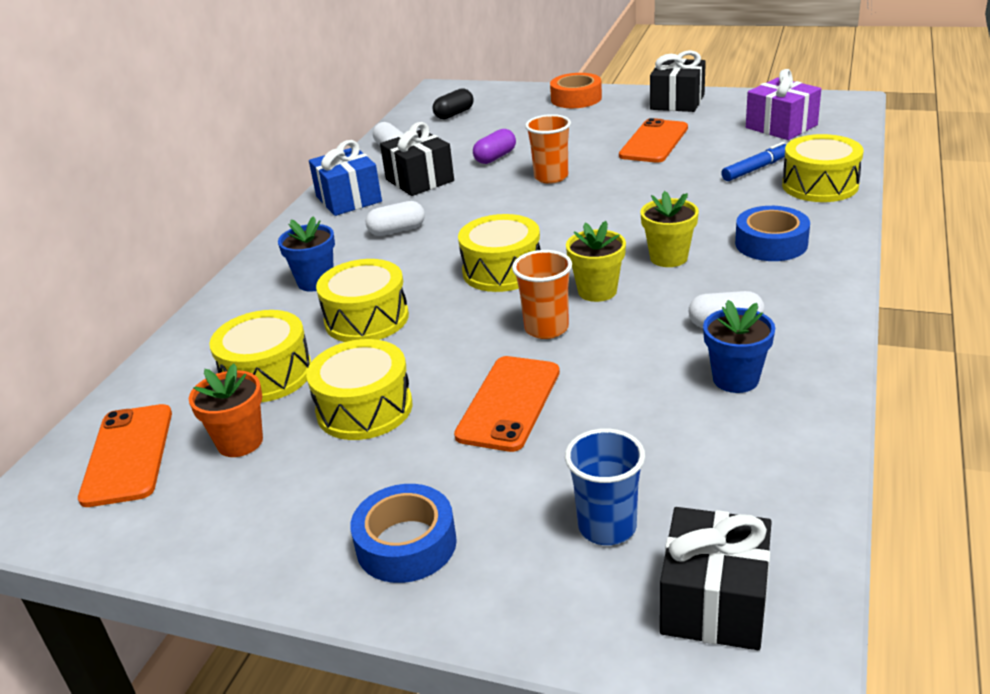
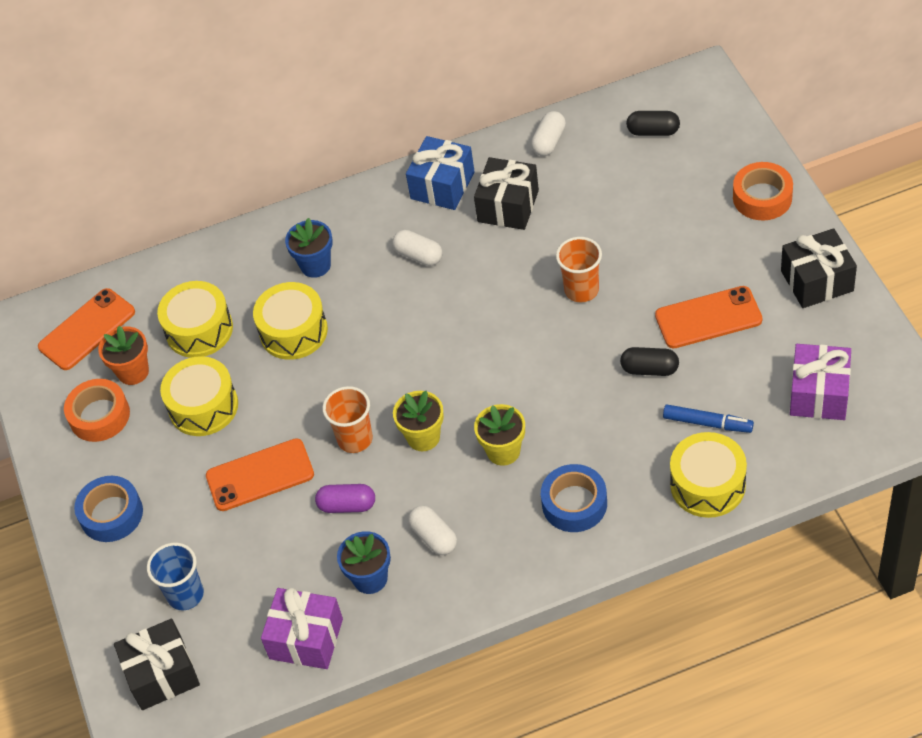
camera: 55 degrees right, 20 degrees up
yellow drum [458,214,541,292] -> none
purple capsule [473,129,516,164] -> purple capsule moved to [315,484,375,513]
none -> orange tape [64,379,130,442]
none -> purple gift [261,588,343,669]
none -> black capsule [620,347,679,376]

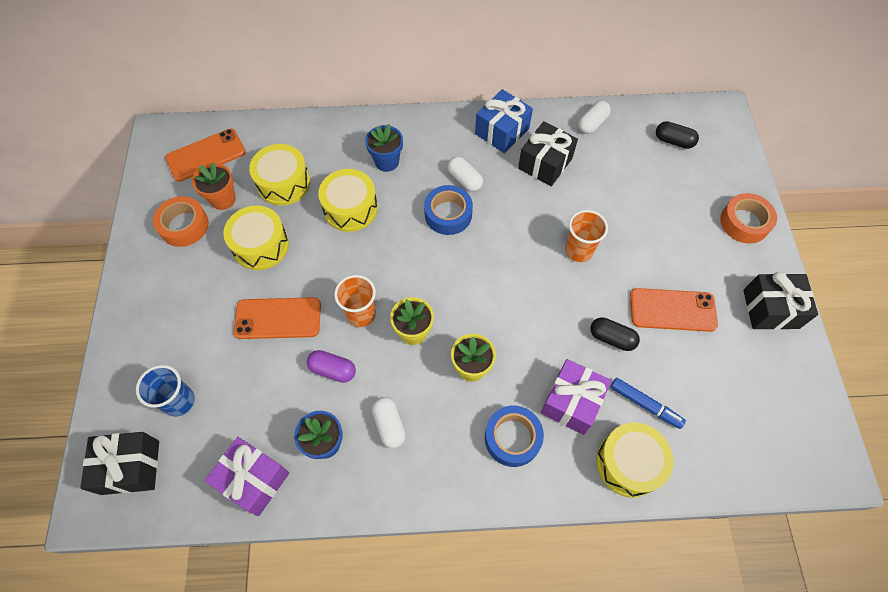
camera: 10 degrees right, 10 degrees up
blue tape [74,476,143,542] -> blue tape moved to [424,185,473,235]
purple gift [790,344,851,420] -> purple gift moved to [541,359,611,435]

